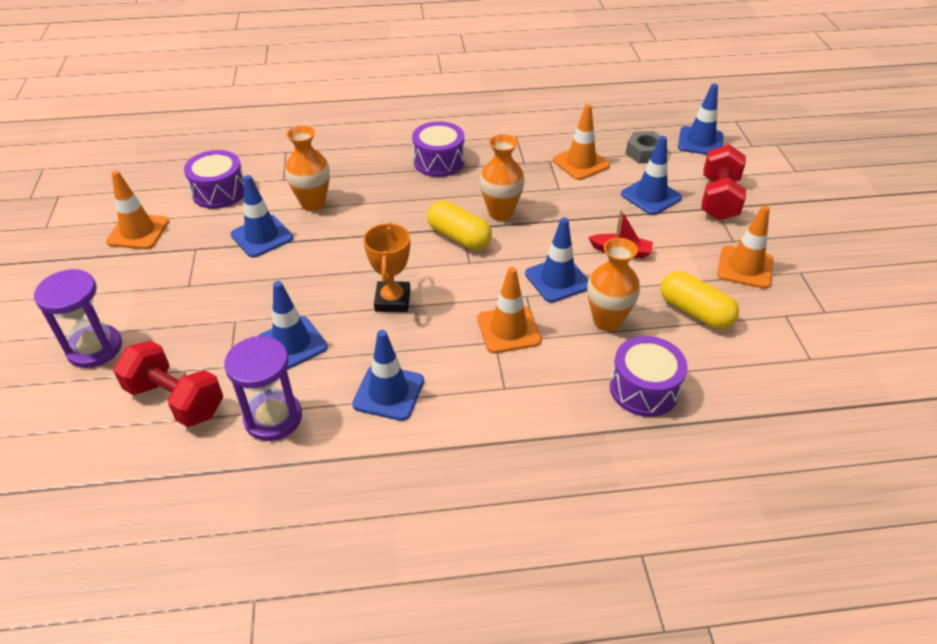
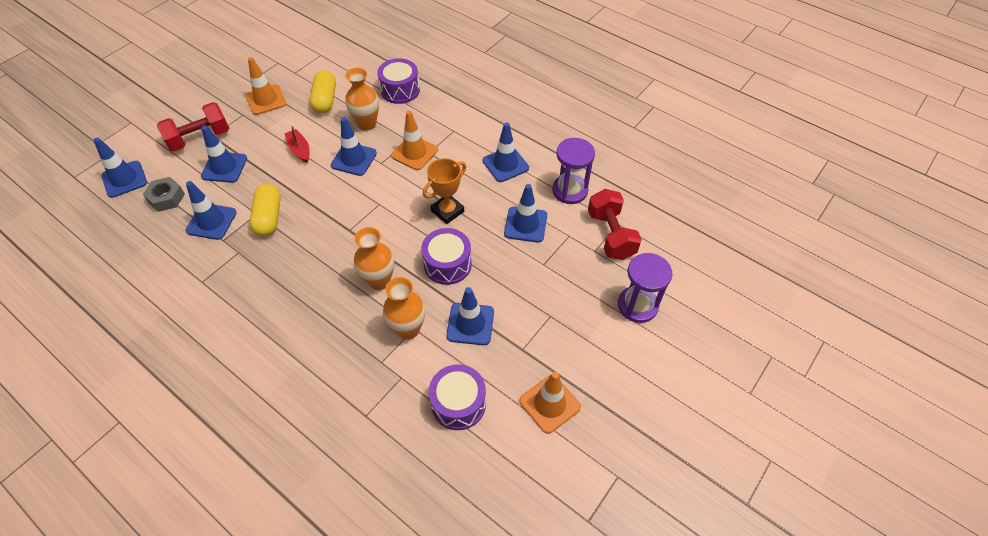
camera: 135 degrees left, 10 degrees up
purple drum [412,121,464,177] -> purple drum moved to [421,228,472,285]
yellow capsule [427,201,492,250] -> yellow capsule moved to [250,184,281,236]
orange vase [480,134,525,221] -> orange vase moved to [354,227,394,290]
orange traffic cone [553,104,610,180] -> blue traffic cone [186,181,237,240]

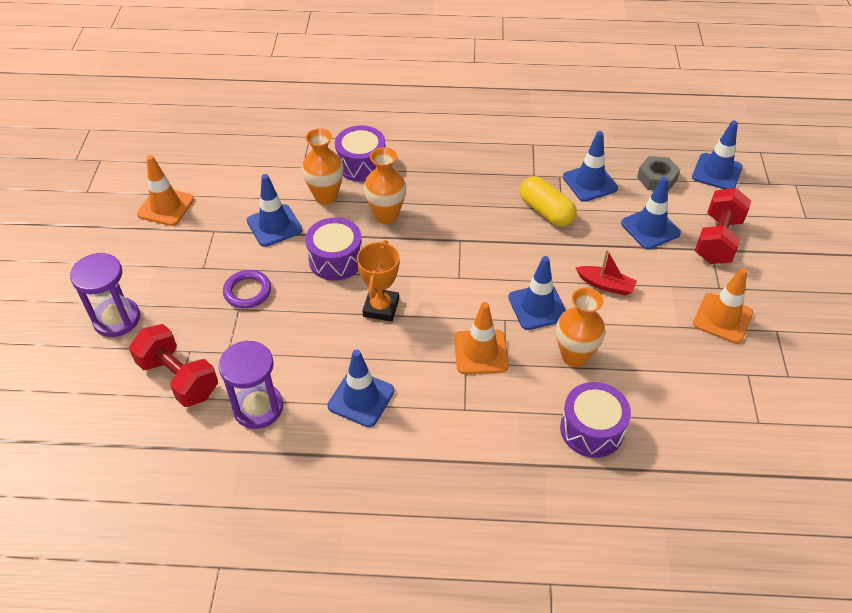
camera: 145 degrees right, 5 degrees down
yellow capsule [310,70,336,113] -> none
purple drum [429,364,486,430] -> purple drum moved to [335,126,385,182]
blue traffic cone [504,184,547,243] -> none
none -> purple ring [223,270,271,309]

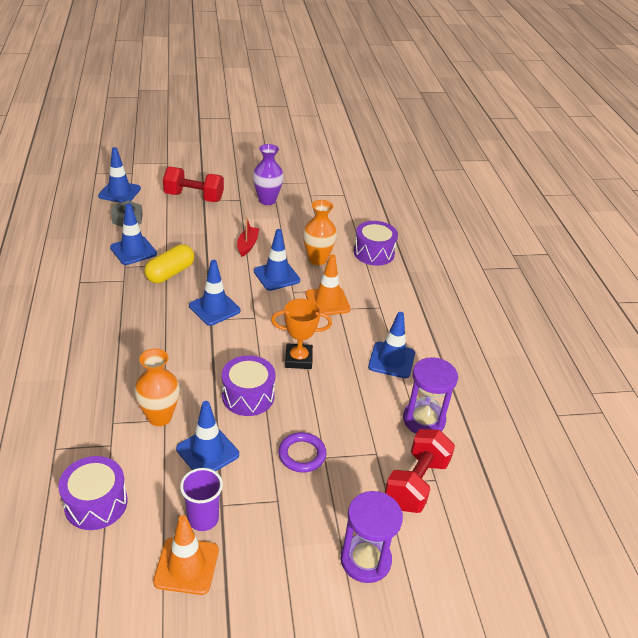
camera: 105 degrees left, 10 degrees down
purple drum [335,126,385,182] -> purple drum moved to [58,456,127,530]
orange vase [364,147,406,224] -> none
blue traffic cone [621,177,681,250] -> blue traffic cone moved to [189,260,240,326]
orange traffic cone [693,268,753,344] -> purple vase [253,144,284,205]
none -> purple cup [180,468,223,531]

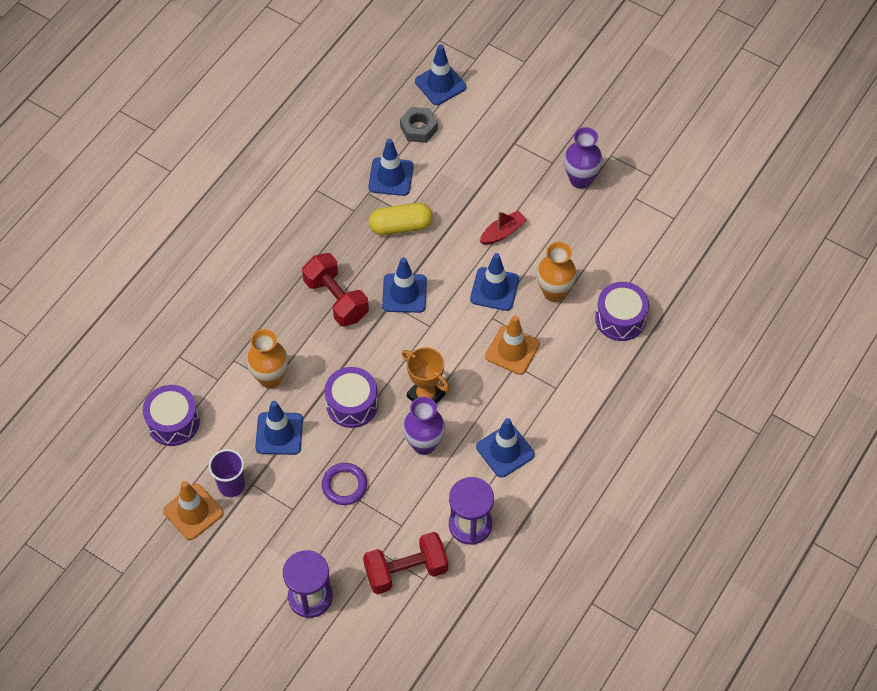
camera: 45 degrees right, 20 degrees up
red dumbbell [163,167,224,202] -> red dumbbell moved to [302,253,369,326]
none -> purple vase [403,397,445,455]

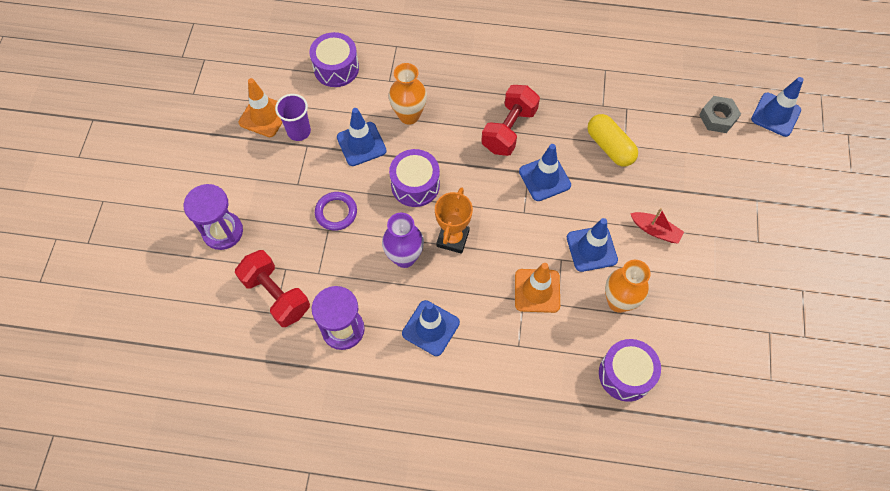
camera: 65 degrees right, 5 degrees up
blue traffic cone [368,139,414,196] -> none
purple vase [564,127,603,189] -> none

